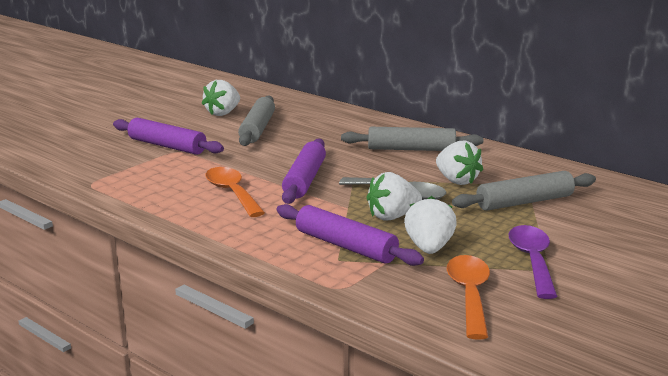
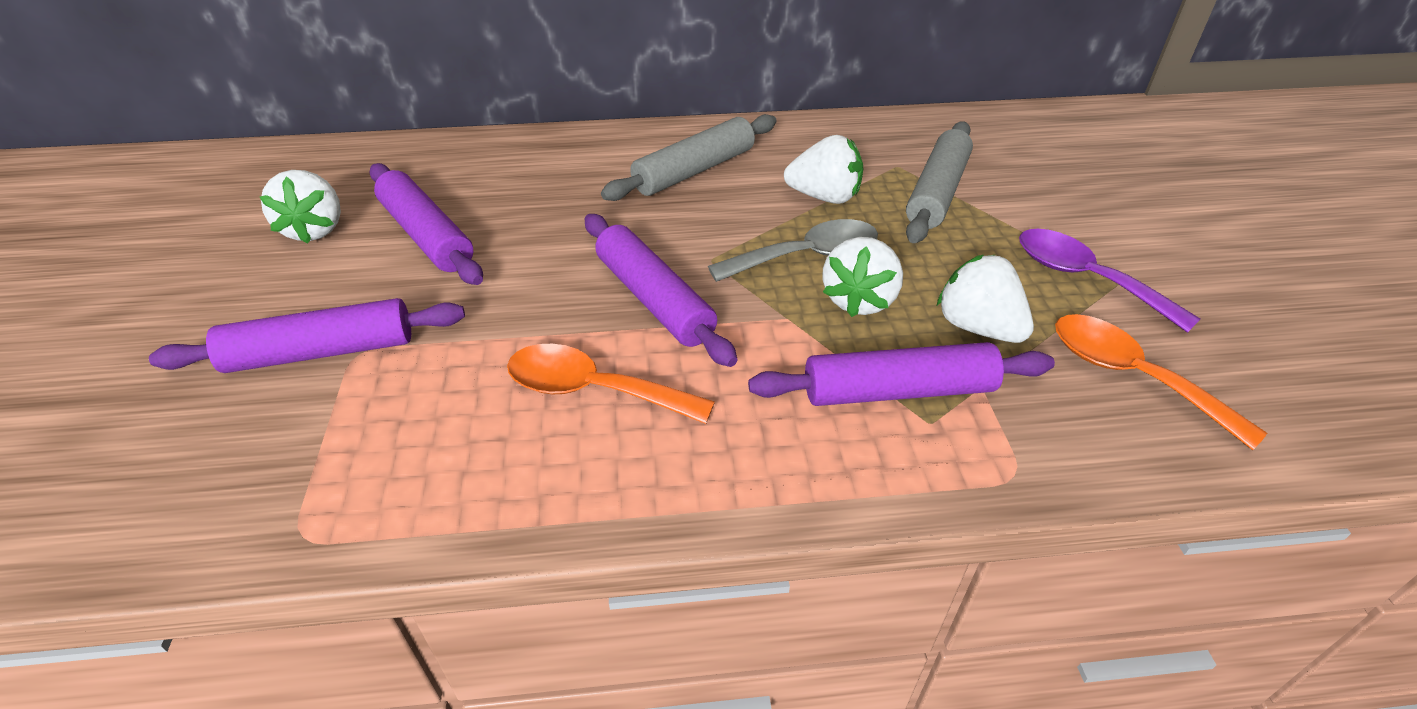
camera: 45 degrees left, 20 degrees up
grey rolling pin [238,95,275,146] -> purple rolling pin [369,163,483,285]

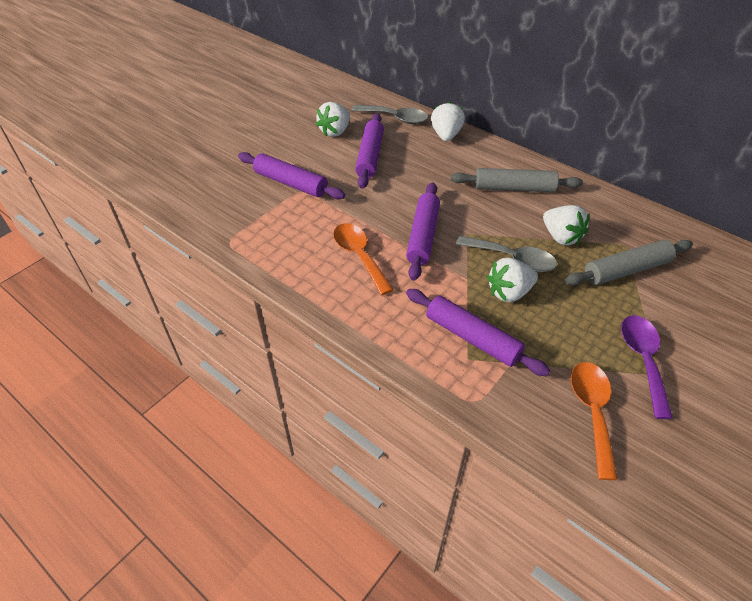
camera: 45 degrees right, 5 degrees up
white strawberry [937,255,1034,343] -> white strawberry moved to [431,101,465,141]
none -> grey spoon [351,105,428,124]

